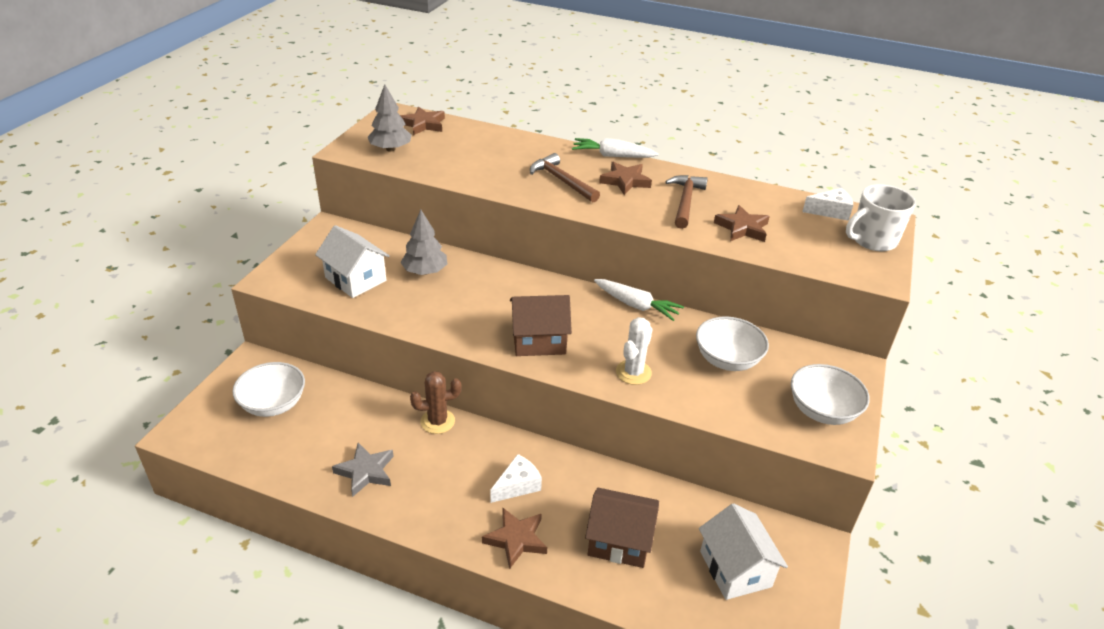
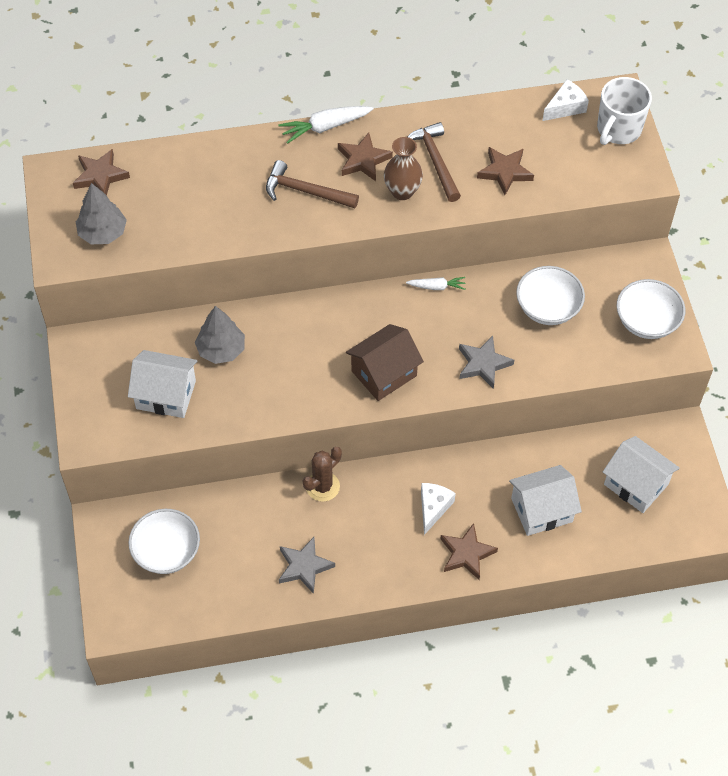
camera: 30 degrees left, 20 degrees up
brown house [585,488,659,568] -> white house [509,465,582,536]
white carrot [594,279,684,321] -> white carrot [406,277,466,290], size x0.61
white cactus [616,317,652,385] -> grey star [459,335,514,389]
none -> brown vase [384,137,423,200]

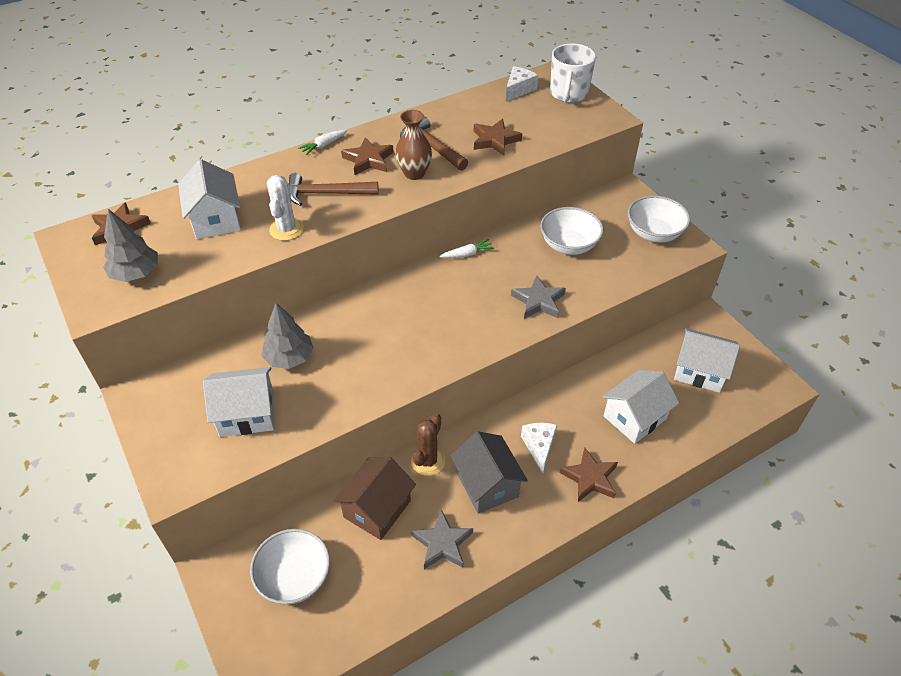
camera: 20 degrees left, 10 degrees down
white carrot [278,106,374,144] -> white carrot [298,130,347,155], size x0.61
brown house [346,324,424,401] -> brown house moved to [333,457,416,540]
none -> white house [178,159,241,239]
none -> white cactus [267,175,304,241]
none -> grey house [450,431,528,514]

